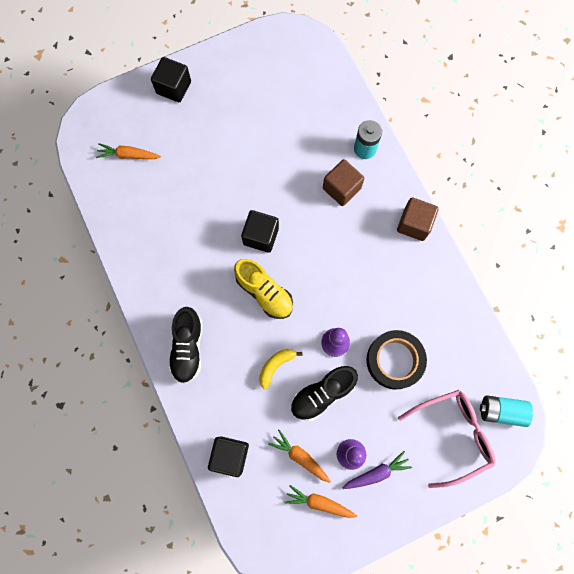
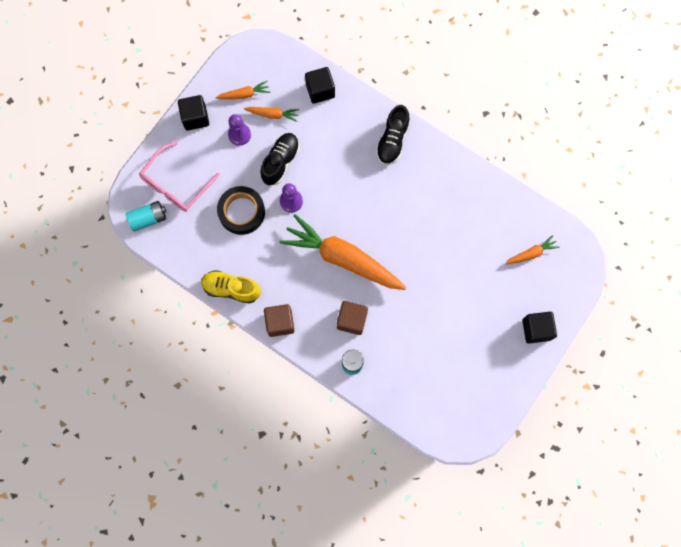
camera: 150 degrees right, 0 degrees up
black shoe [168,307,202,384] -> black shoe turned 135 degrees counterclockwise [376,105,410,165]
yellow shoe [234,259,293,319] -> yellow shoe moved to [201,270,261,304]
black cube [241,210,279,253] -> black cube moved to [178,95,209,131]
yellow banana [259,349,302,389] -> none
purple carrot [343,451,412,489] -> none
none -> orange carrot [279,214,406,290]

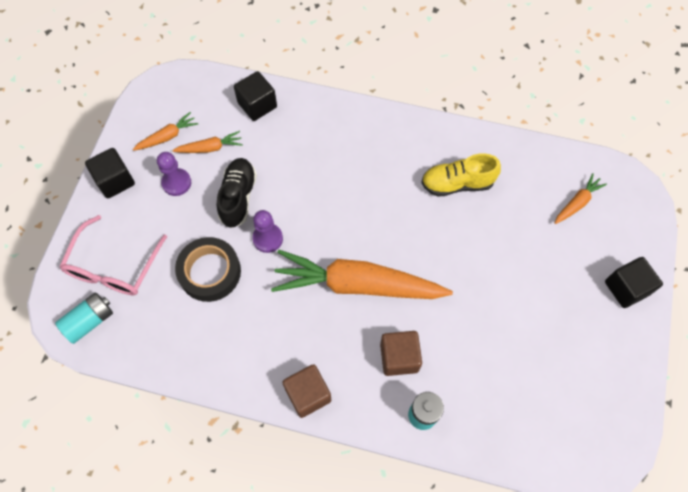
camera: 20 degrees left, 10 degrees down
yellow shoe [201,270,261,304] -> yellow shoe moved to [421,154,501,197]
black shoe [376,105,410,165] -> none

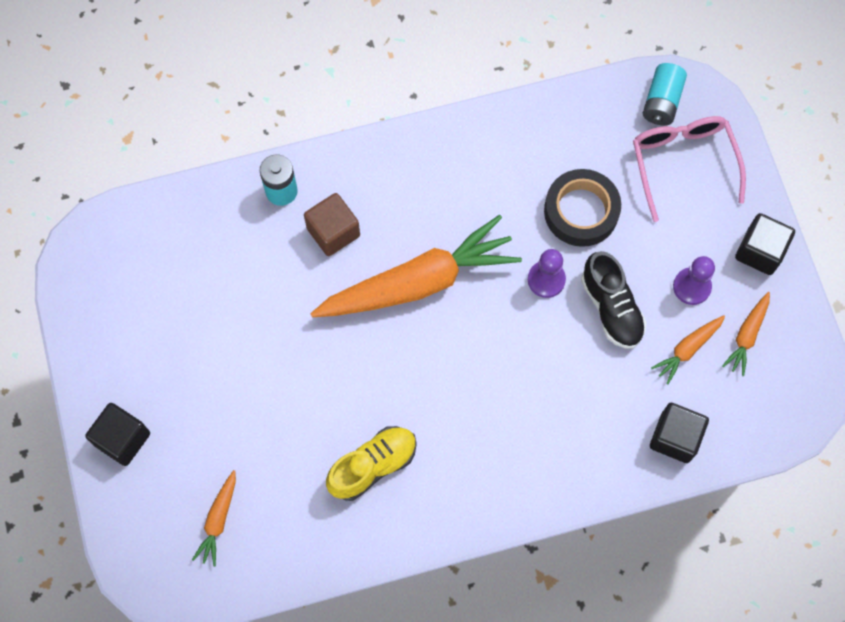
camera: 150 degrees right, 5 degrees up
brown cube [282,364,331,418] -> none

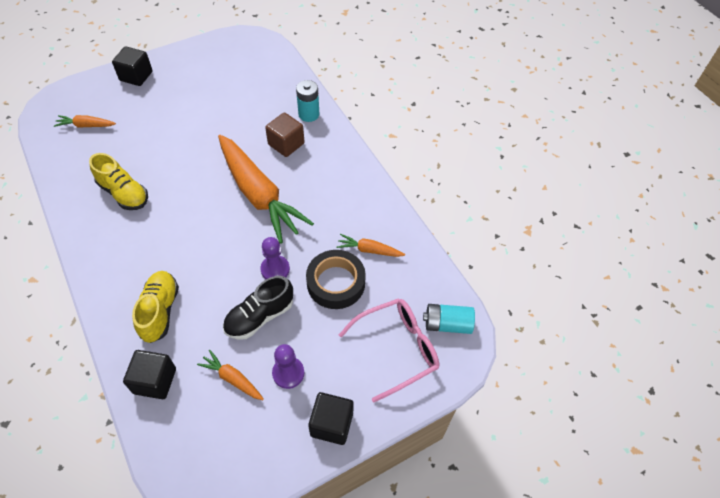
camera: 75 degrees right, 15 degrees down
orange carrot [722,292,770,376] -> orange carrot moved to [337,234,405,257]
none -> yellow shoe [132,271,179,343]

